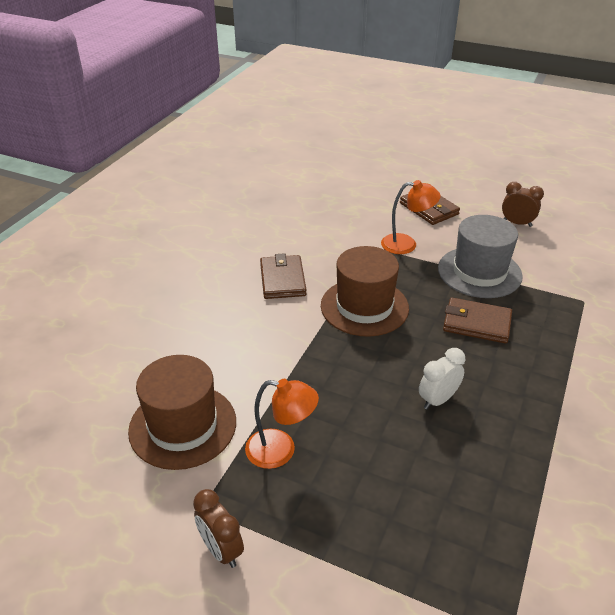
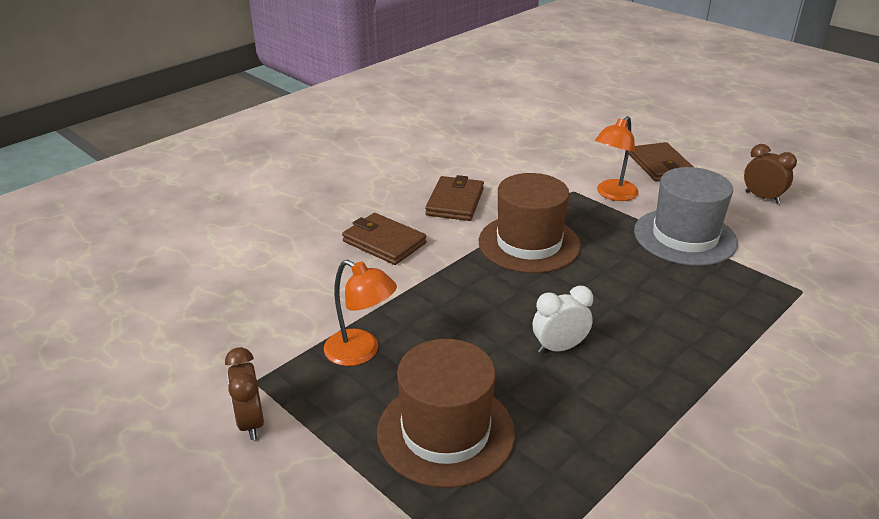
camera: 20 degrees right, 5 degrees down
brown hat [128,355,236,470] -> brown hat moved to [377,339,515,488]
orange lamp [381,180,441,254] -> orange lamp turned 105 degrees clockwise [595,116,639,201]
brown wallet [443,298,512,344] -> brown wallet moved to [342,213,427,265]

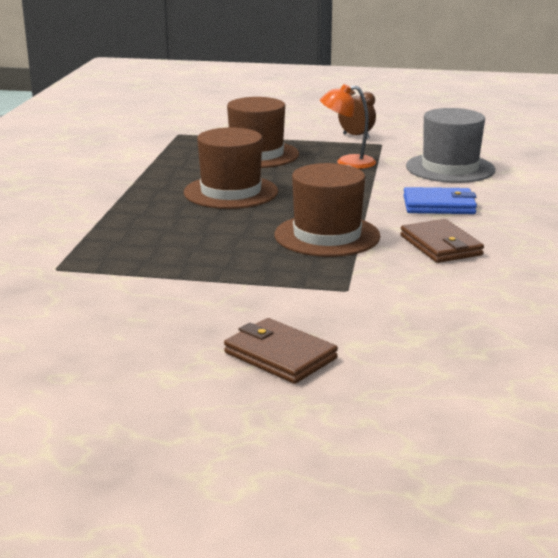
camera: 145 degrees right, 10 degrees down
brown wallet [342,213,427,265] -> blue wallet [403,187,477,214]
white clock [533,285,593,354] -> brown hat [184,127,278,209]
orange lamp [595,116,639,201] -> none
grey hat [634,167,738,266] -> grey hat moved to [406,108,495,183]
brown clock [744,144,797,204] -> none

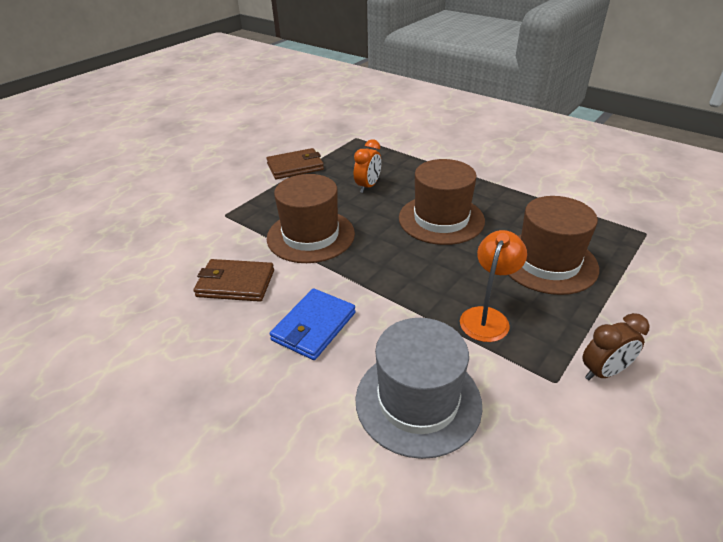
camera: 120 degrees right, 15 degrees up
brown wallet [224,318,338,384] -> brown wallet moved to [266,148,324,179]
none -> orange clock [354,139,381,193]

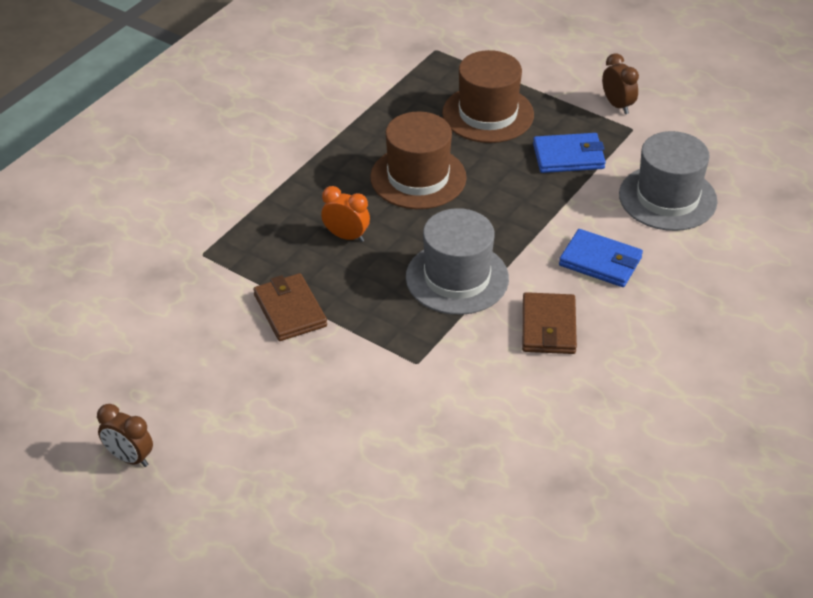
camera: 95 degrees left, 5 degrees up
brown hat [267,174,355,263] -> grey hat [406,208,509,315]
orange lamp [460,230,527,342] -> blue wallet [533,133,606,173]
none -> brown clock [97,404,153,467]

